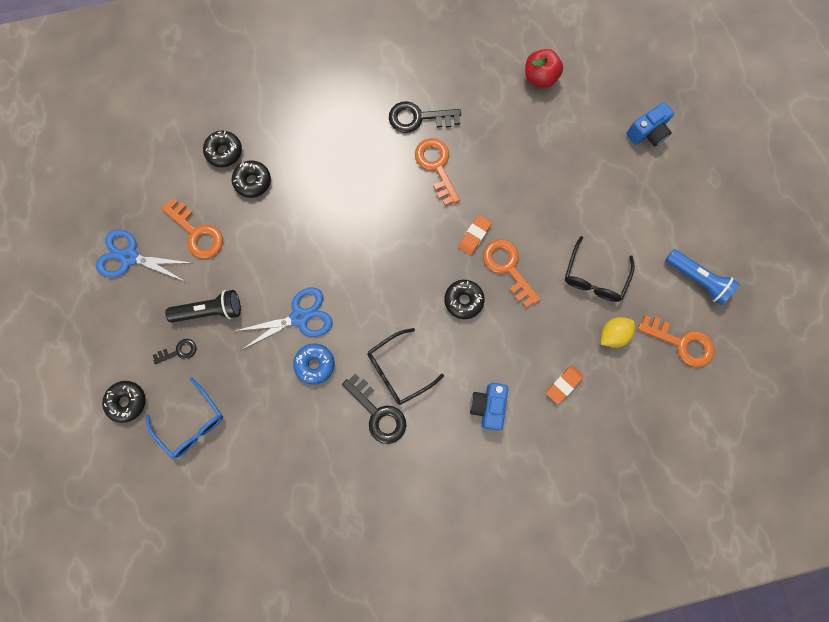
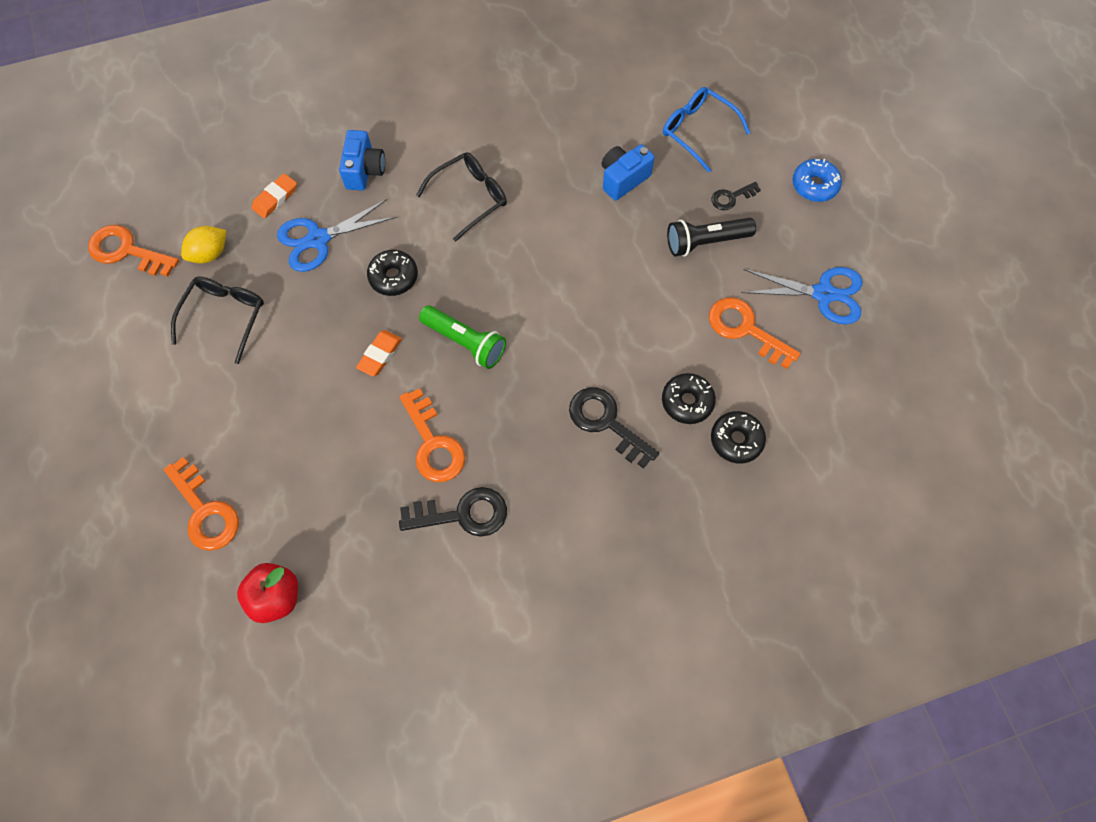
camera: 175 degrees right, 10 degrees down
black donut [102,381,145,423] -> none
blue scissors [235,287,333,350] -> blue scissors moved to [277,199,397,272]
blue donut [293,343,335,385] -> blue donut moved to [793,159,842,202]
black key [342,374,406,444] -> black key moved to [569,388,659,469]
orange key [483,239,540,308] -> orange key moved to [163,457,239,551]
blue camera [626,102,674,147] -> blue camera moved to [602,144,655,201]
blue flashlight [665,249,739,305] -> none
none -> green flashlight [419,305,506,369]

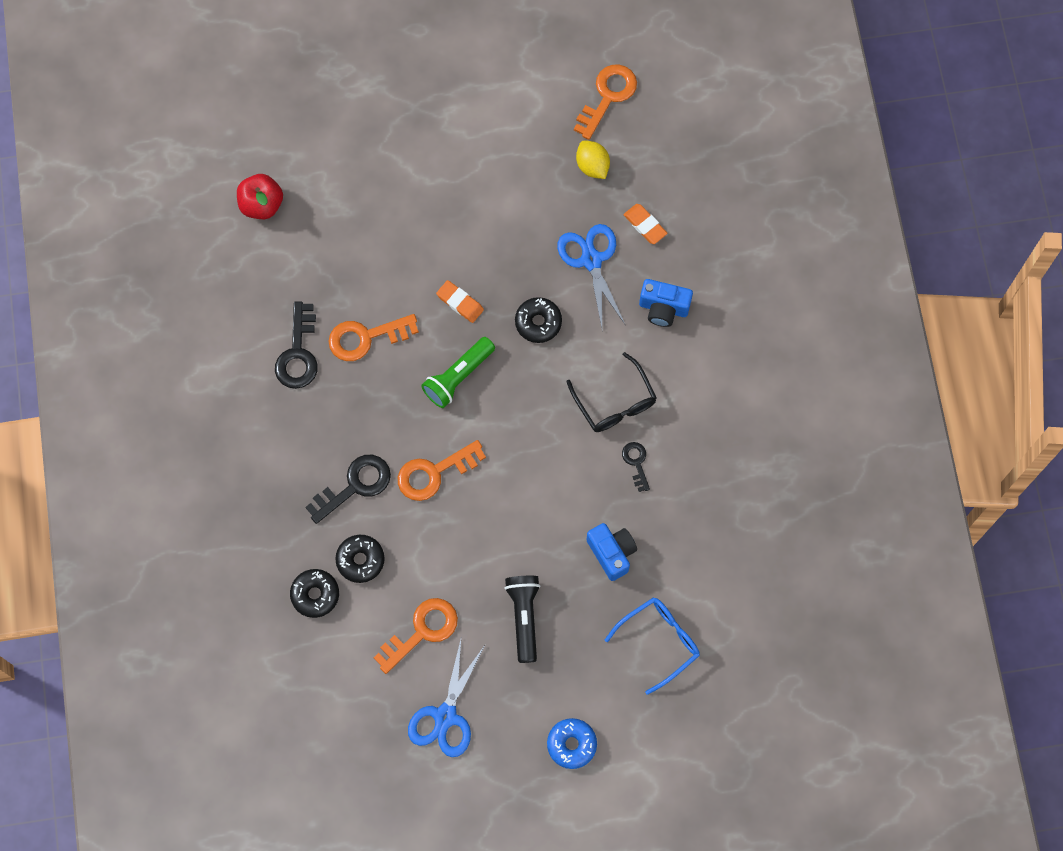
camera: 100 degrees right, 5 degrees up
orange key [163,457,239,551] -> orange key moved to [398,440,486,501]
black glasses [171,277,264,364] -> none
black key [711,182,761,210] -> black key moved to [622,442,650,492]

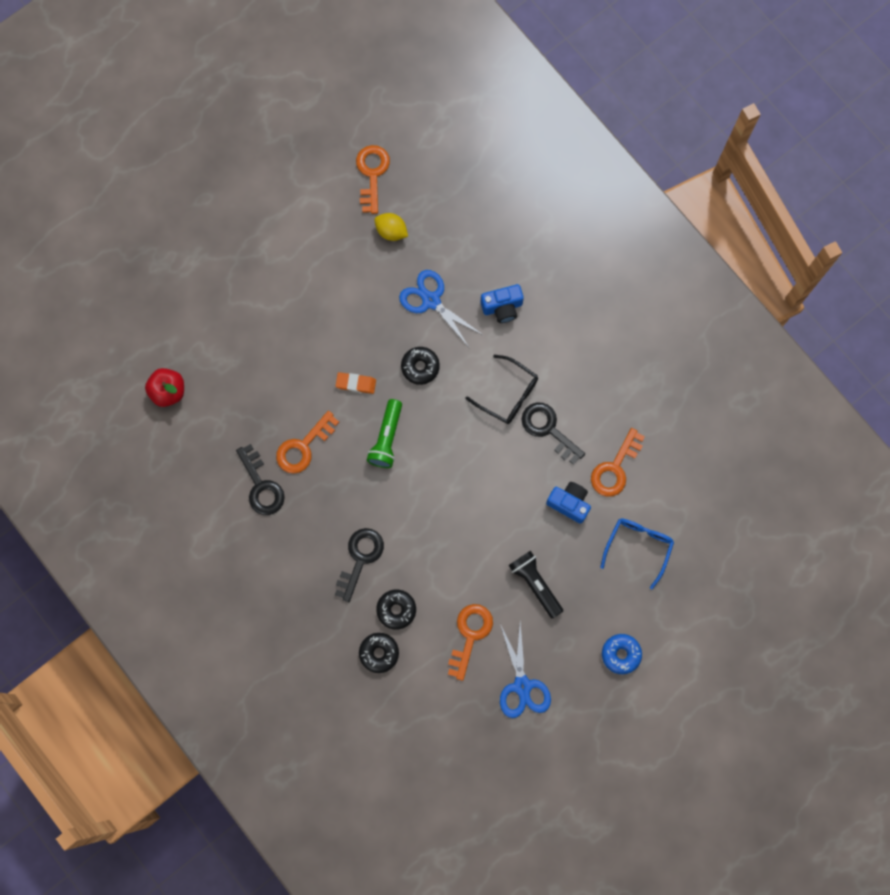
camera: 30 degrees left, 5 degrees up
orange key [398,440,486,501] -> orange key moved to [591,428,645,497]
black key [622,442,650,492] -> black key [522,403,585,465], size x1.78
orange eraser [624,204,668,244] -> none

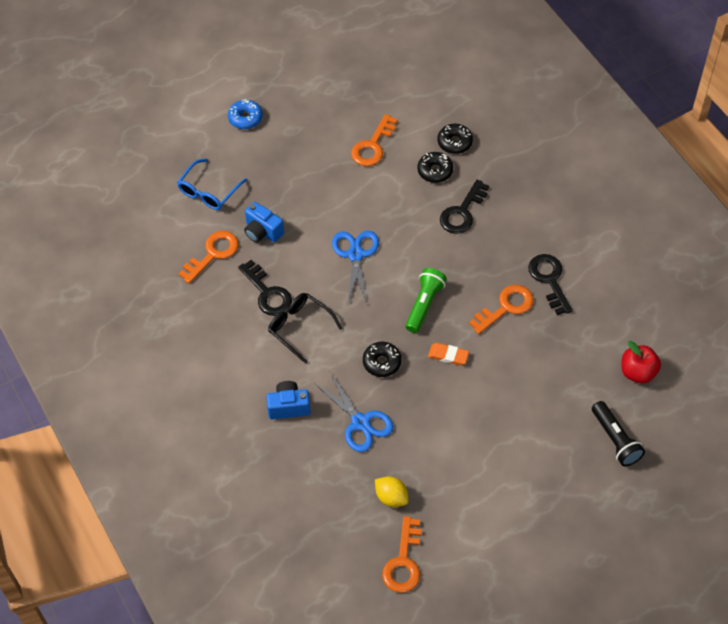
camera: 170 degrees left, 20 degrees down
blue scissors [500,622,551,718] -> blue scissors moved to [332,231,379,303]
black flashlight [509,551,563,619] -> black flashlight moved to [592,401,645,466]

